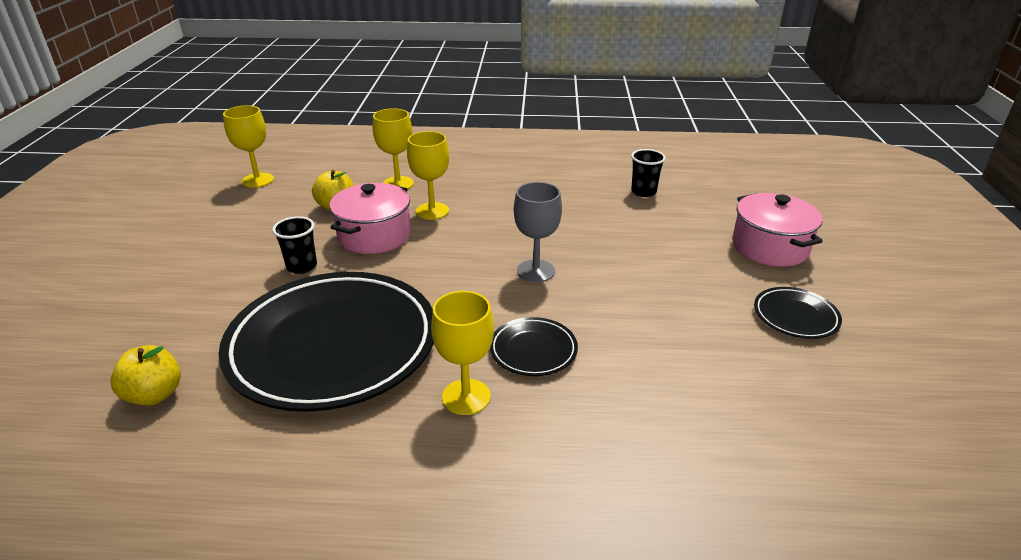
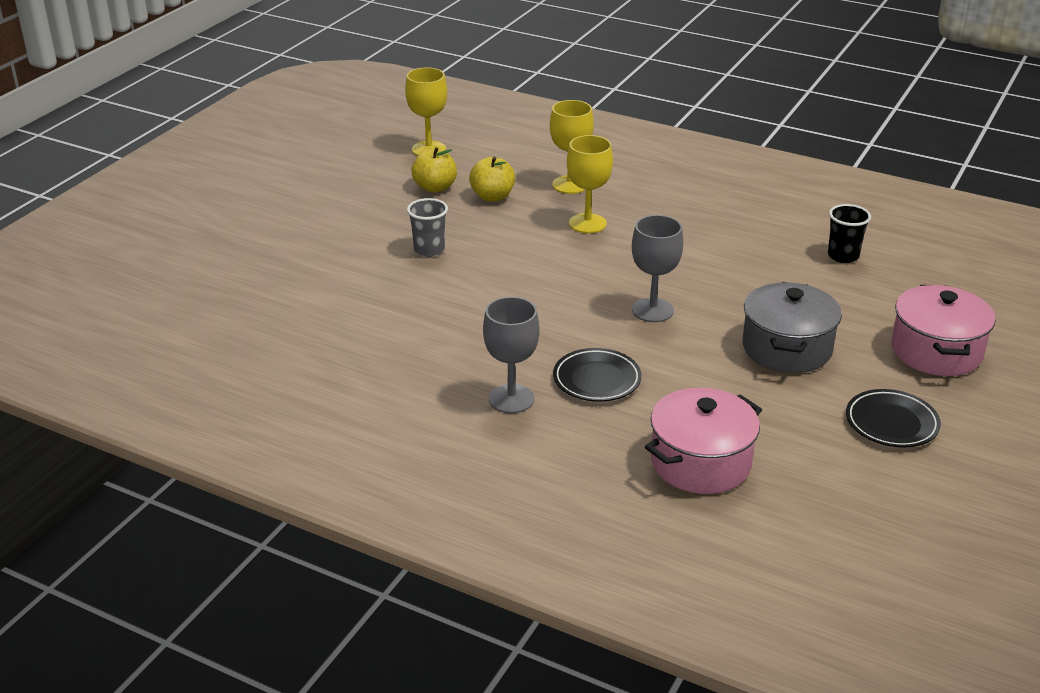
camera: 25 degrees right, 0 degrees up
yellow apple [111,345,181,406] -> yellow apple moved to [411,147,457,193]
black plate [218,272,434,412] -> none
black cup [272,216,317,274] -> grey cup [407,198,448,257]
pink pot [330,183,411,254] -> pink pot moved to [645,388,762,494]
yellow goblet [431,291,494,415] -> grey goblet [483,297,540,413]
none -> grey pot [743,282,842,373]

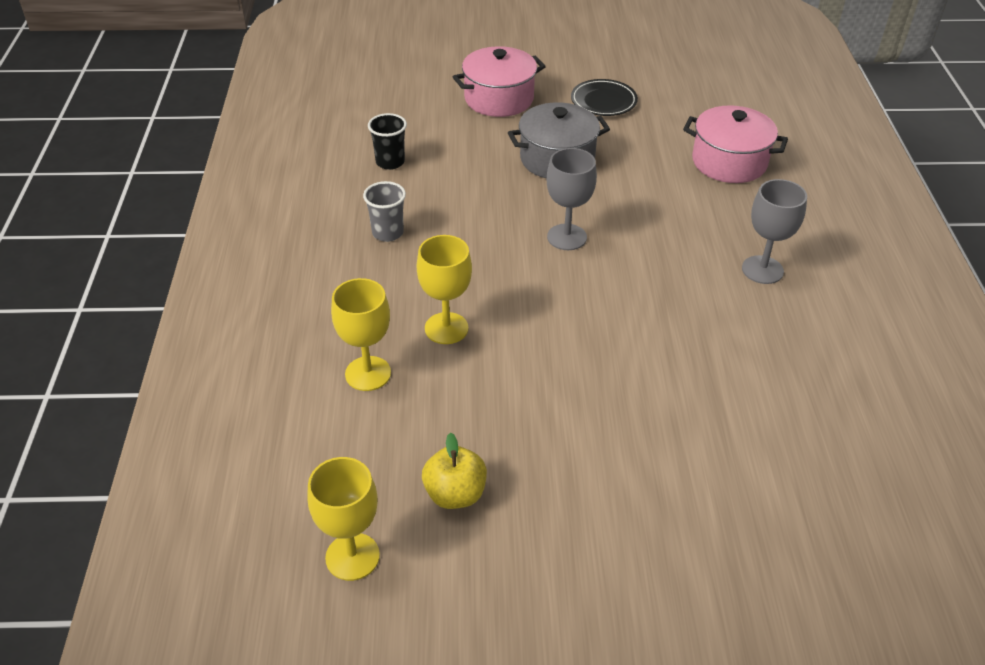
camera: 120 degrees left, 10 degrees up
grey cup [407,198,448,257] -> grey cup moved to [363,181,406,242]
yellow apple [469,157,515,202] -> none
black plate [553,348,642,402] -> none

